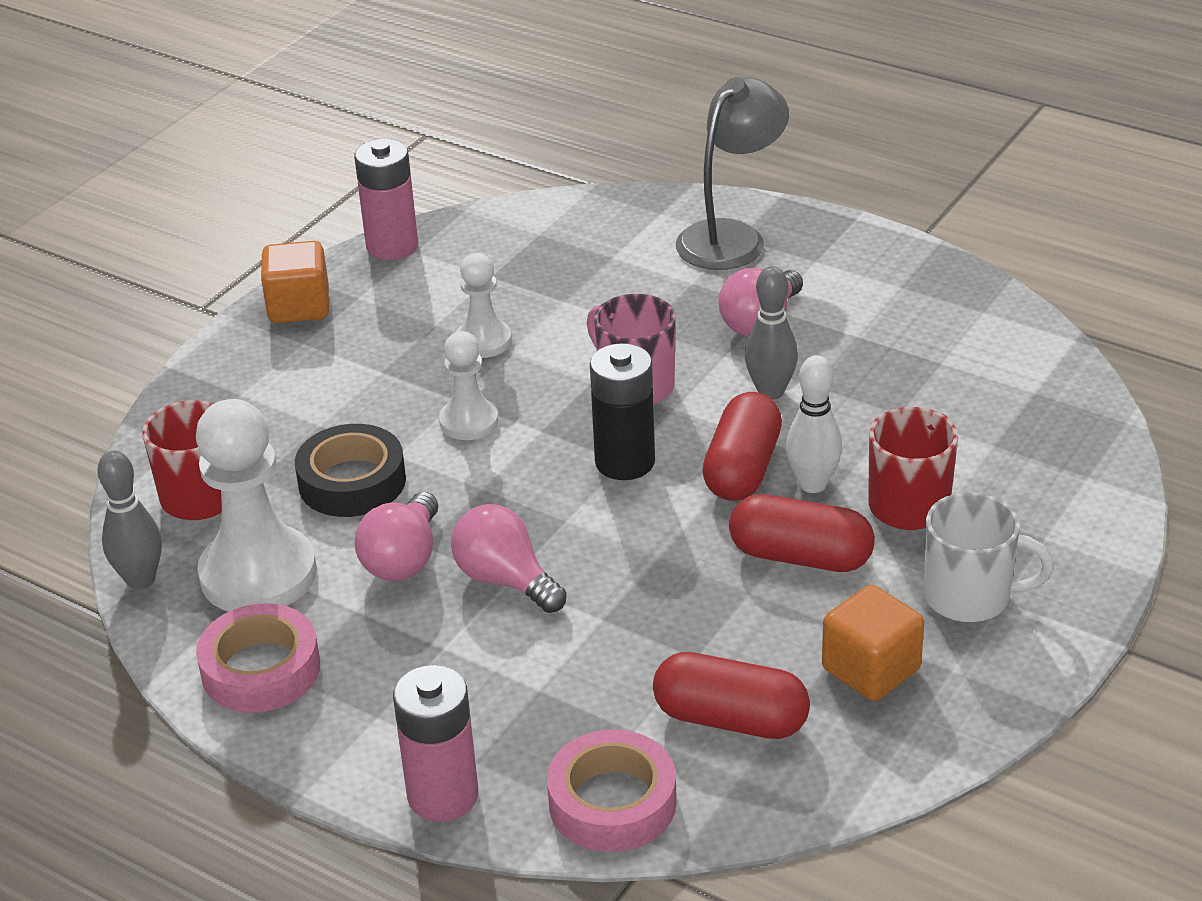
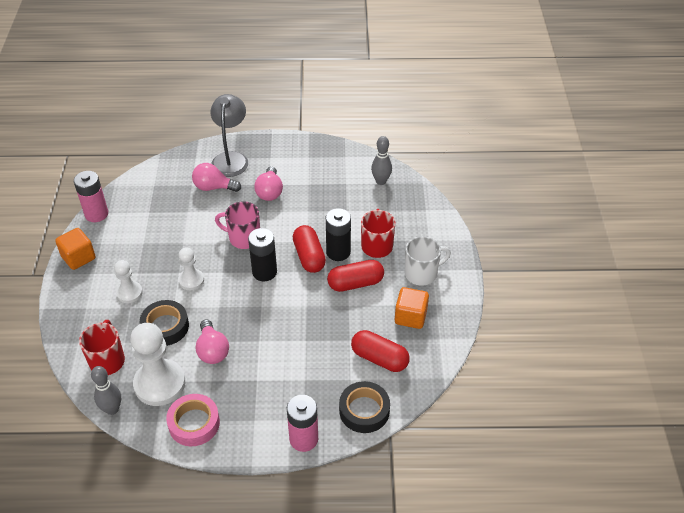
camera: 35 degrees left, 10 degrees up
pink light bulb [451,504,567,613] -> pink light bulb moved to [192,163,241,192]
white pawn [456,253,512,358] -> white pawn moved to [114,260,143,303]
pink tape [547,729,677,852] -> black tape [339,381,390,433]
red capsule [653,652,810,739] -> red capsule turned 45 degrees clockwise [351,330,409,372]
grey bowling pin [745,266,798,400] -> grey bowling pin moved to [371,136,392,185]
white bowling pin [786,355,842,493] -> black battery [326,208,351,261]

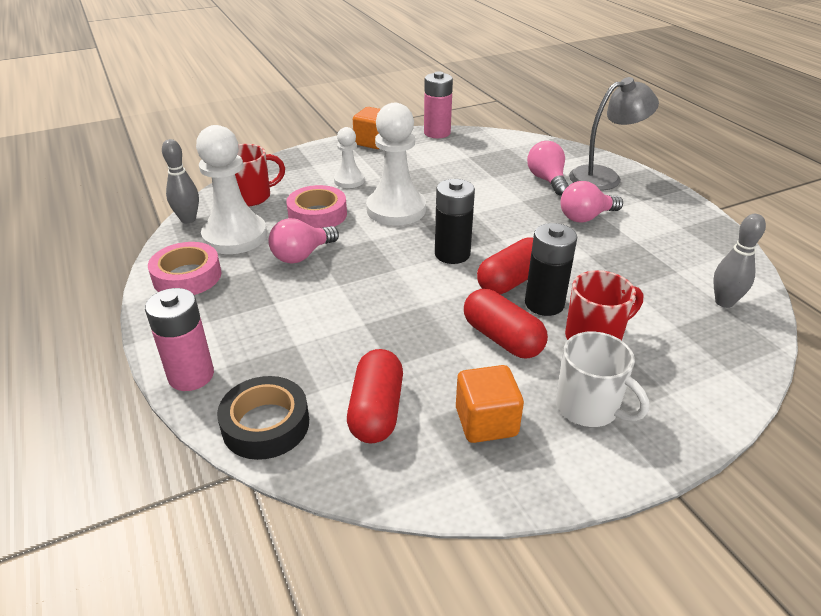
camera: 65 degrees right, 10 degrees down
black tape [140,300,189,346] -> pink tape [286,185,347,228]
white pawn [178,247,204,290] -> white pawn [366,103,426,226], size x1.82
pink mug [215,201,260,249] -> none

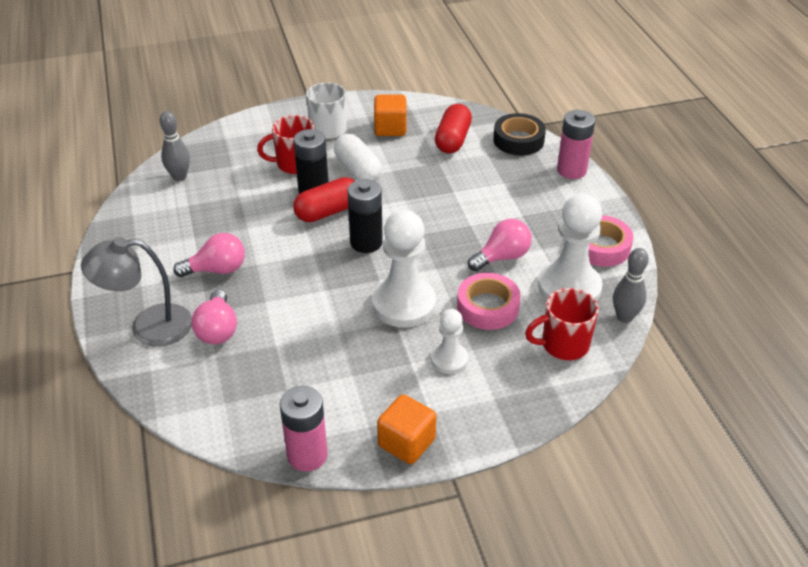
camera: 170 degrees left, 5 degrees up
red capsule [464,289,548,359] -> white capsule [334,134,382,181]

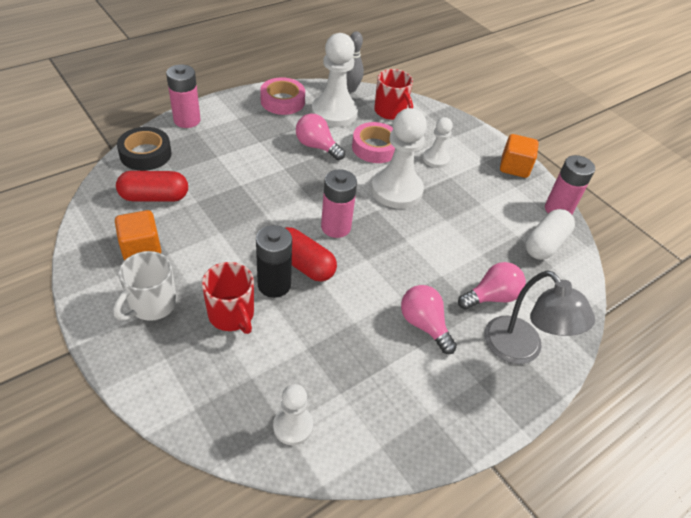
camera: 115 degrees left, 5 degrees up
grey bowling pin [160,111,190,181] -> white pawn [273,384,313,445]
white capsule [334,134,382,181] -> white capsule moved to [525,209,575,260]
black battery [347,179,383,253] -> pink battery [321,169,357,238]

